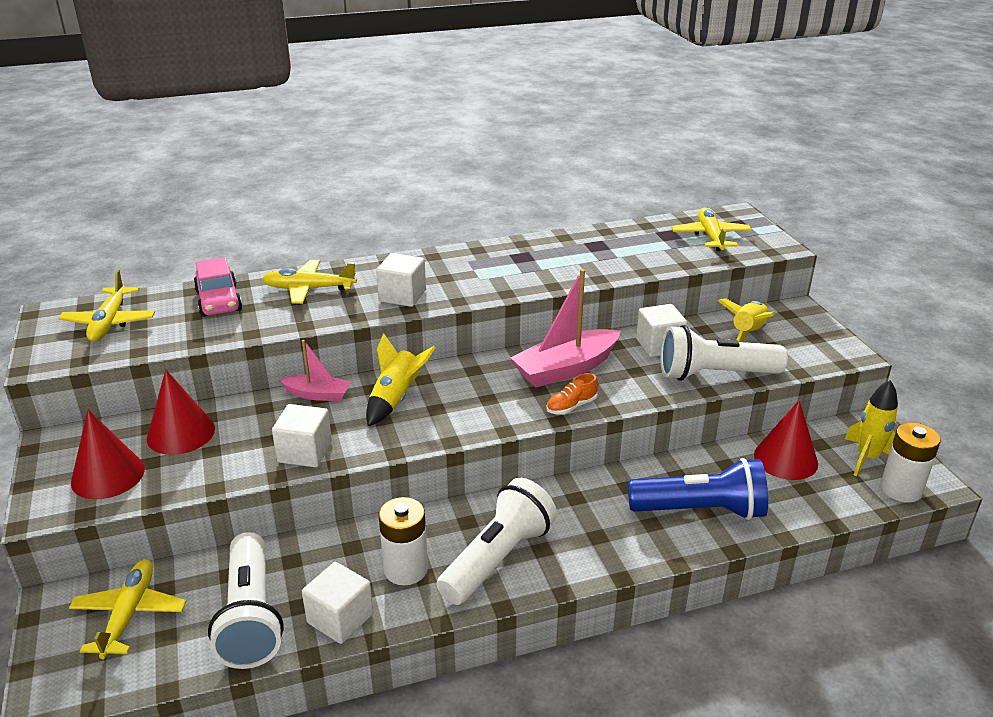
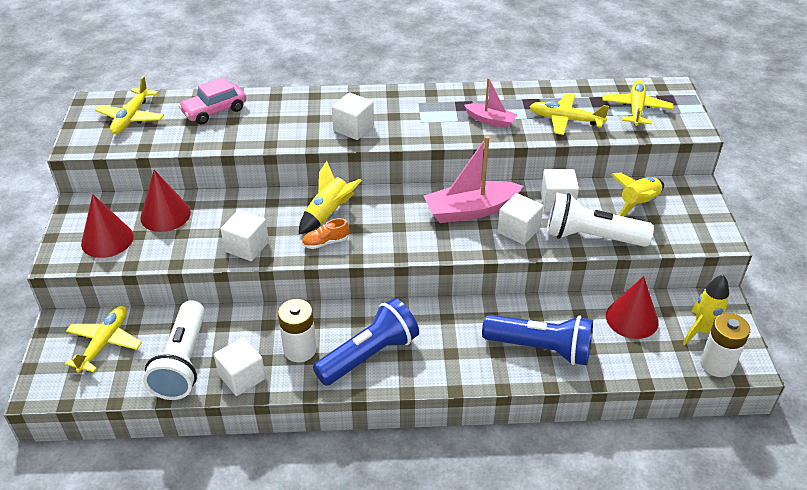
camera: 15 degrees right, 10 degrees up
pink car [193,257,242,317] -> pink car turned 60 degrees clockwise [178,77,246,125]
yellow plane [262,260,357,304] -> yellow plane moved to [529,93,609,135]
pink boat [279,340,351,401] -> pink boat moved to [464,78,518,128]
white flashlight [437,478,557,605] -> blue flashlight [313,298,419,386]
orange shoe [546,373,598,415] -> orange shoe moved to [302,218,349,249]
none -> white cube [497,193,543,245]

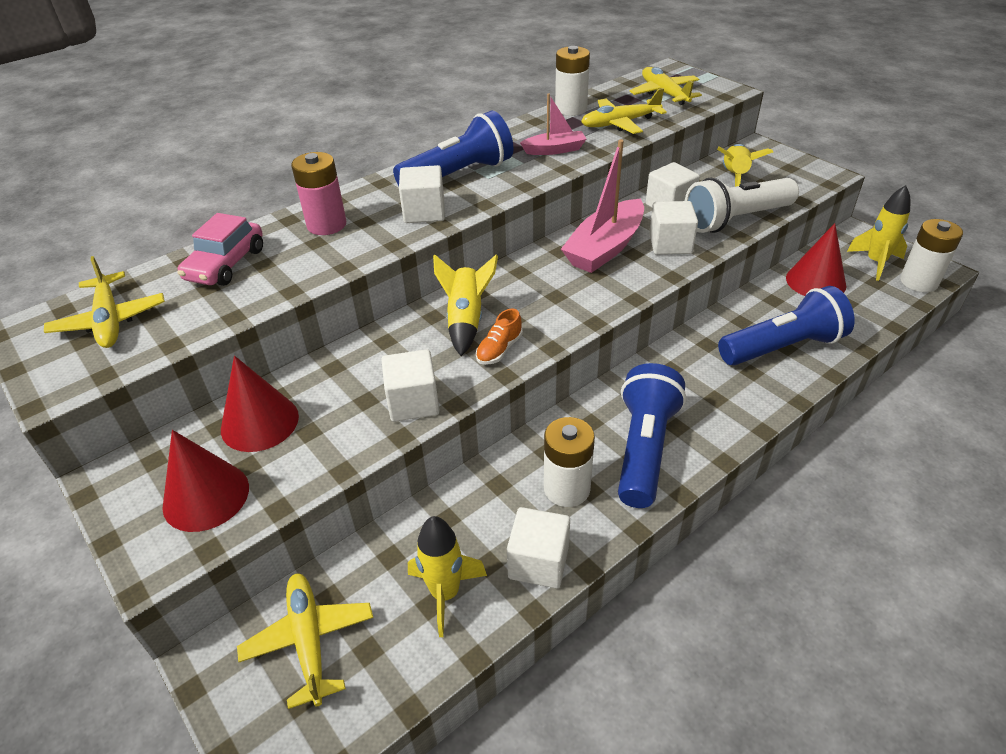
camera: 35 degrees left, 0 degrees up
white flashlight [143,300,205,400] -> yellow rocket [408,516,487,637]
none -> pink battery [291,152,346,235]
none -> blue flashlight [393,111,513,186]
none -> white battery [555,46,590,116]

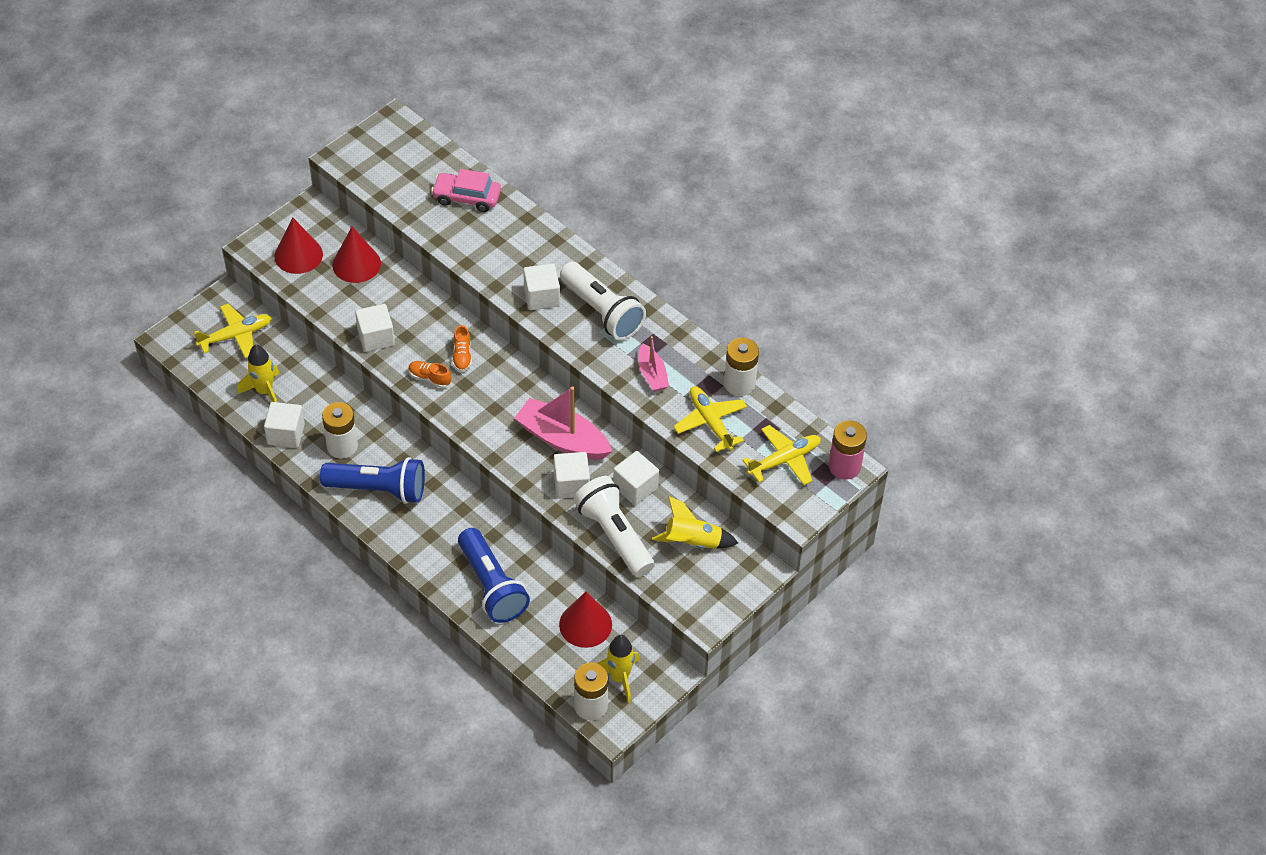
camera: 80 degrees right, 10 degrees up
yellow plane [44,256,165,348] -> none
pink battery [291,152,346,235] -> pink battery moved to [829,420,867,480]
blue flashlight [393,111,513,186] -> white flashlight [560,262,646,340]
yellow rocket [433,254,498,356] -> orange shoe [452,325,472,372]

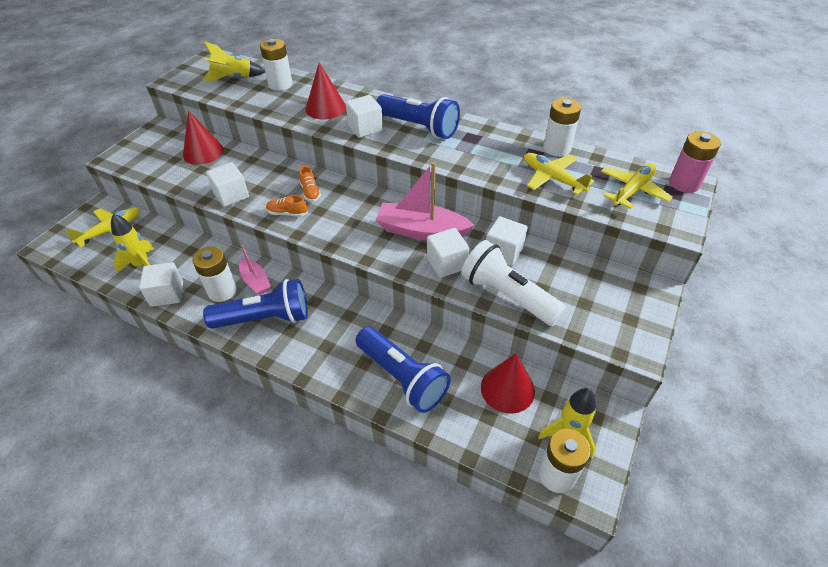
camera: 15 degrees left, 5 degrees down
red cone [275,218,323,274] -> red cone moved to [305,62,346,119]
pink car [431,169,501,212] -> white battery [260,39,292,91]
white flashlight [560,262,646,340] -> blue flashlight [376,94,460,139]
pink boat [638,336,669,392] -> pink boat moved to [239,244,271,295]
yellow rocket [652,496,738,549] -> yellow rocket moved to [203,41,265,81]

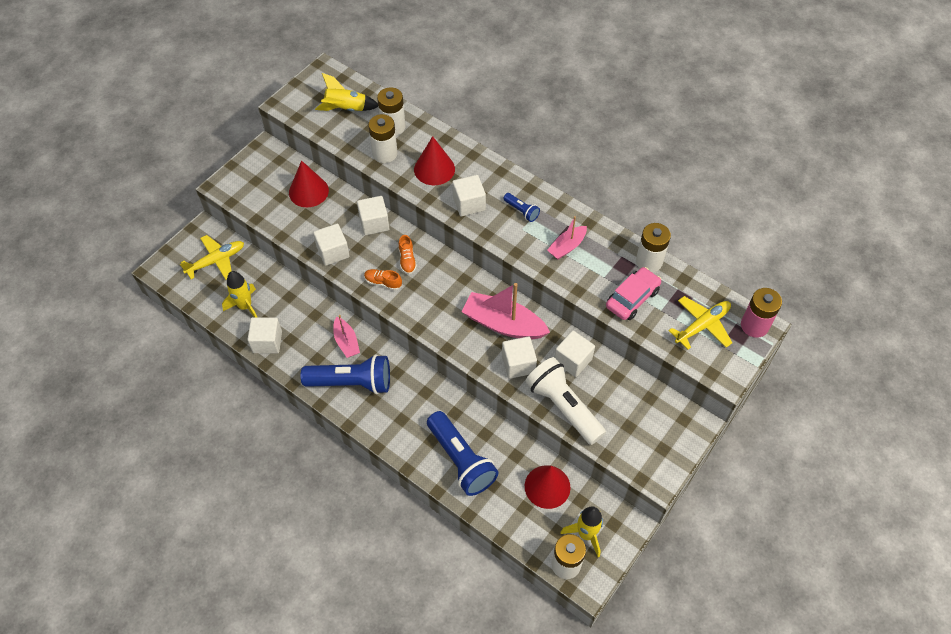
camera: 10 degrees right, 10 degrees up
white battery [193,246,237,302] -> white battery moved to [368,114,398,163]
blue flashlight [376,94,460,139] -> blue flashlight [503,193,540,222], size x0.46
yellow plane [524,153,594,195] -> pink car [606,267,662,320]
none -> white cube [357,196,389,235]
none -> pink boat [547,216,587,259]

